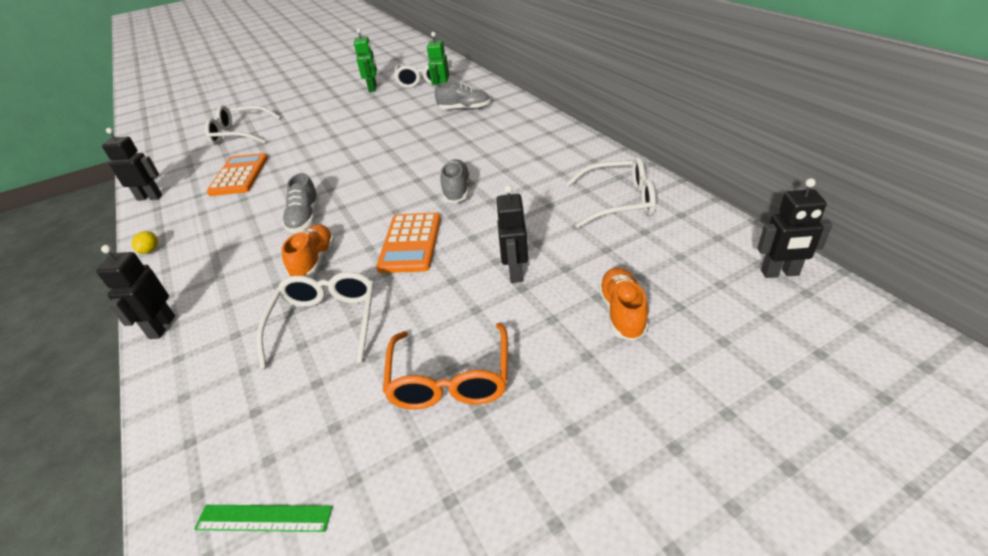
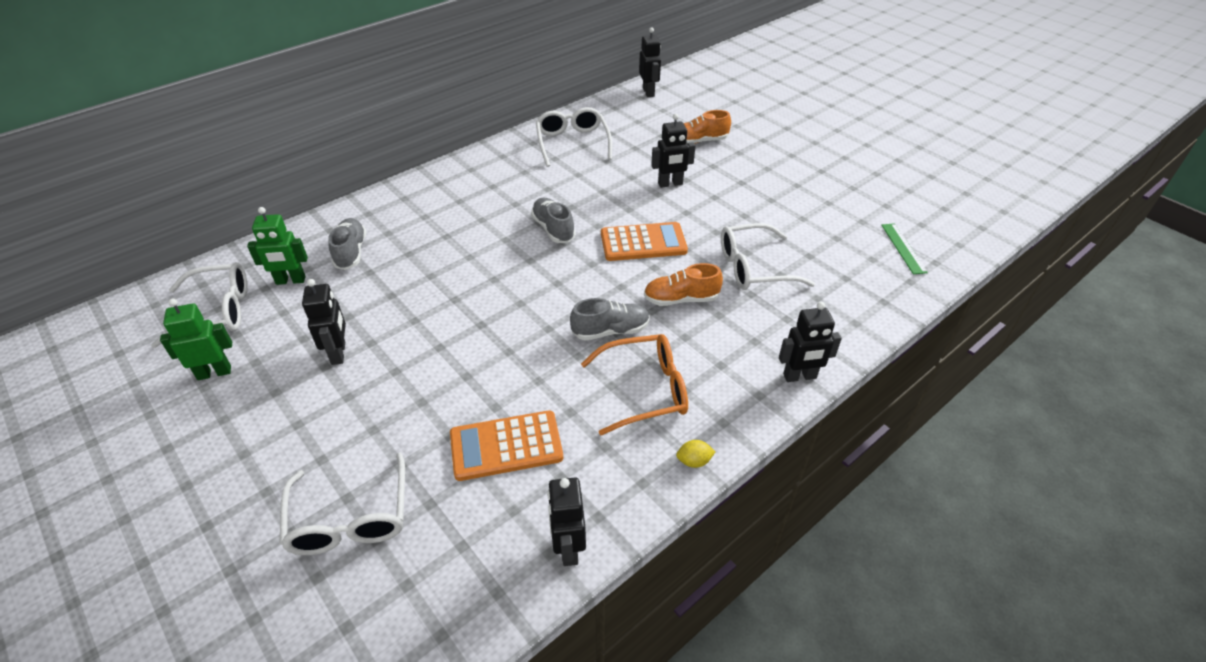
camera: 105 degrees left, 5 degrees up
orange glasses [383,323,508,409] -> orange glasses moved to [581,334,688,436]
grey shoe [440,159,470,203] -> grey shoe turned 75 degrees clockwise [531,197,575,243]
none -> black robot [302,279,346,365]

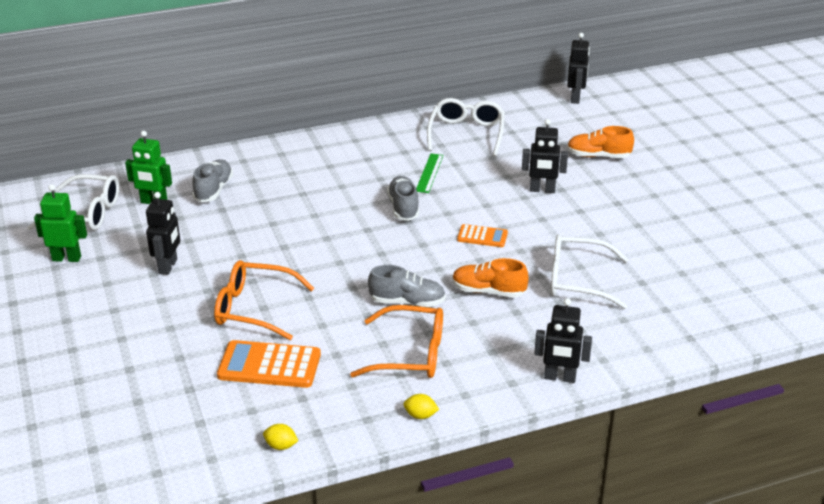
camera: 20 degrees right, 10 degrees down
white glasses [280,453,405,555] -> none
black robot [547,478,586,566] -> yellow lemon [263,424,298,450]
orange calculator [601,222,688,261] -> orange calculator [457,224,508,247], size x0.57
green ruler [881,223,928,274] -> green ruler moved to [416,154,444,193]
none -> orange glasses [214,260,314,340]

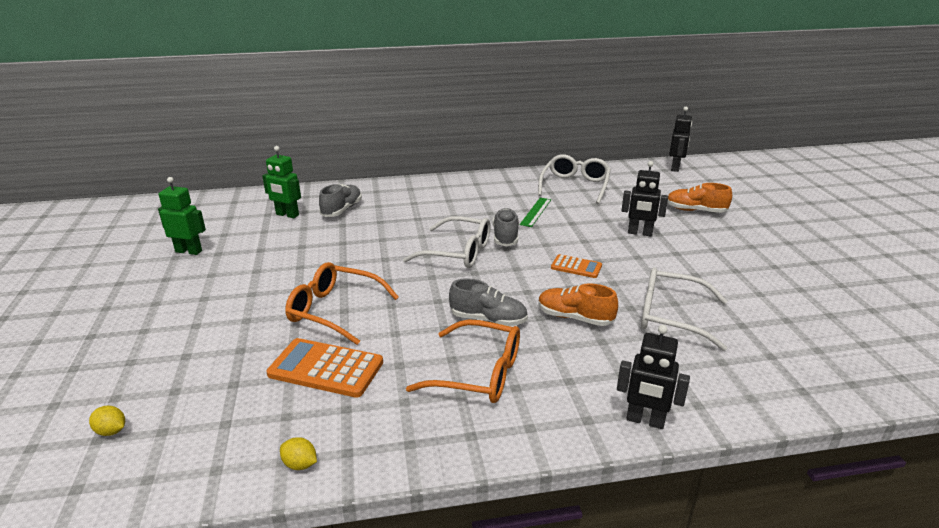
camera: 10 degrees right, 5 degrees down
white glasses [27,174,119,231] -> white glasses moved to [403,216,491,268]
black robot [146,192,180,275] -> none
yellow lemon [403,394,439,419] -> yellow lemon moved to [89,406,125,436]

